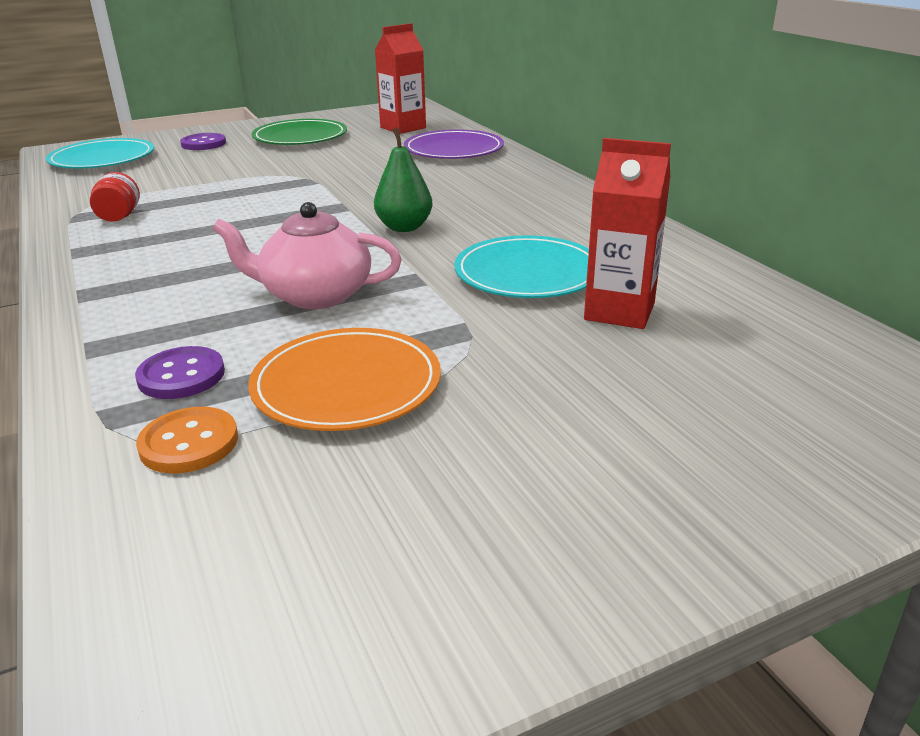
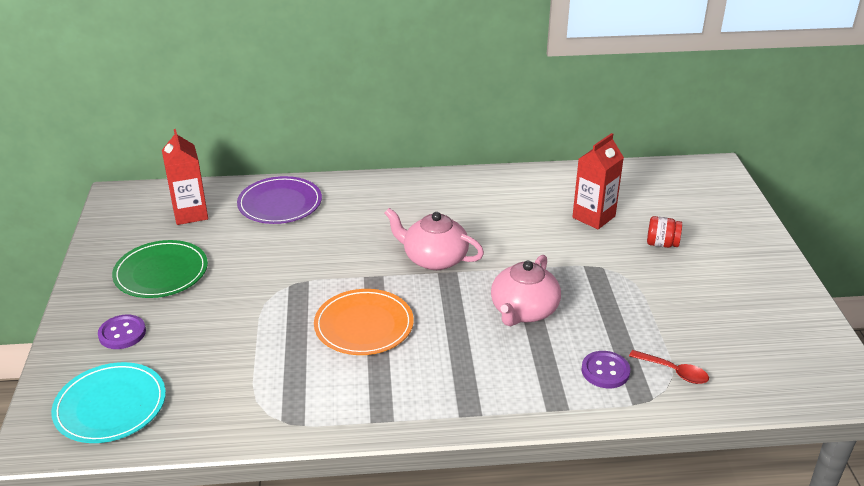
camera: 70 degrees left, 5 degrees up
red jar [90,172,140,222] -> red jar moved to [647,216,682,248]
orange button [136,407,238,474] -> red spoon [629,350,709,384]
orange plate [248,328,441,431] -> orange plate moved to [314,289,414,355]
green pear [374,128,433,232] -> pink teapot [384,208,484,270]
turquoise plate [454,235,589,298] -> none

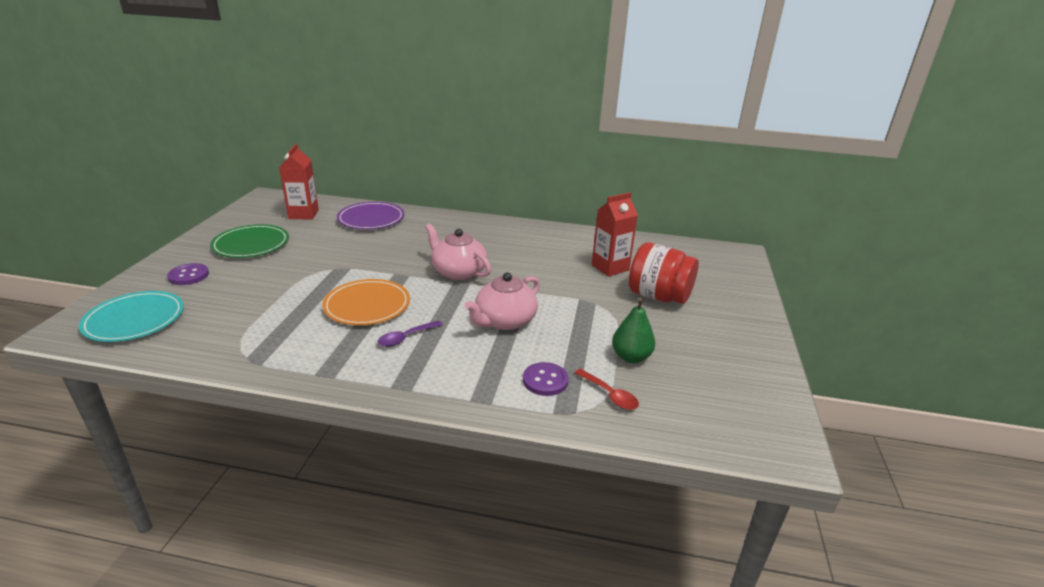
camera: 15 degrees right, 5 degrees down
red jar [647,216,682,248] -> red jar [629,242,699,304], size x1.98
none -> purple spoon [378,320,443,347]
none -> green pear [612,297,655,363]

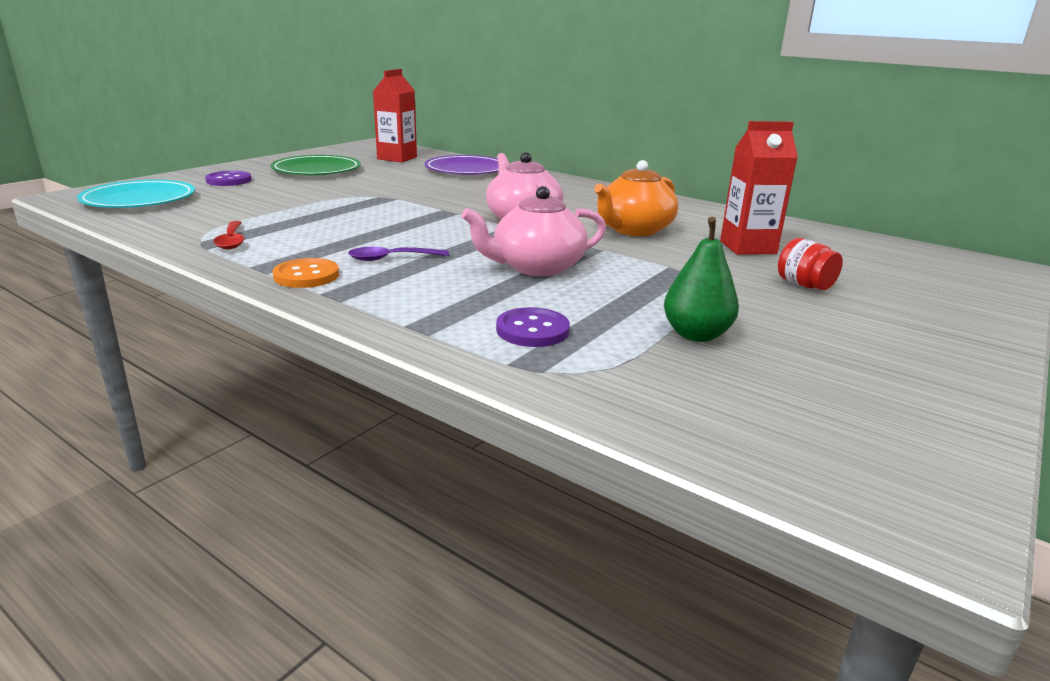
camera: 25 degrees right, 5 degrees down
orange plate [322,279,410,325] -> none
red spoon [574,369,639,410] -> red spoon moved to [213,221,244,249]
red jar [629,242,699,304] -> red jar [778,238,843,290], size x0.50
none -> orange button [273,258,339,288]
none -> orange teapot [594,160,678,236]

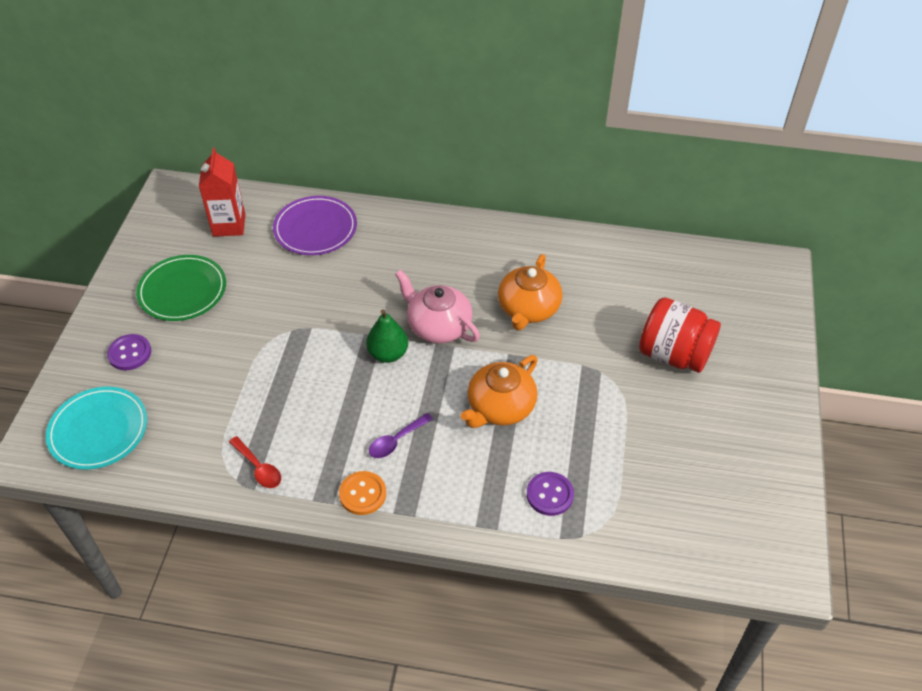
camera: 25 degrees left, 25 degrees up
pink teapot [461,186,606,276] -> orange teapot [460,355,538,428]
green pear [664,217,739,342] -> green pear moved to [366,309,408,363]
red carton [720,121,798,255] -> none
red jar [778,238,843,290] -> red jar [639,297,721,373], size x1.98

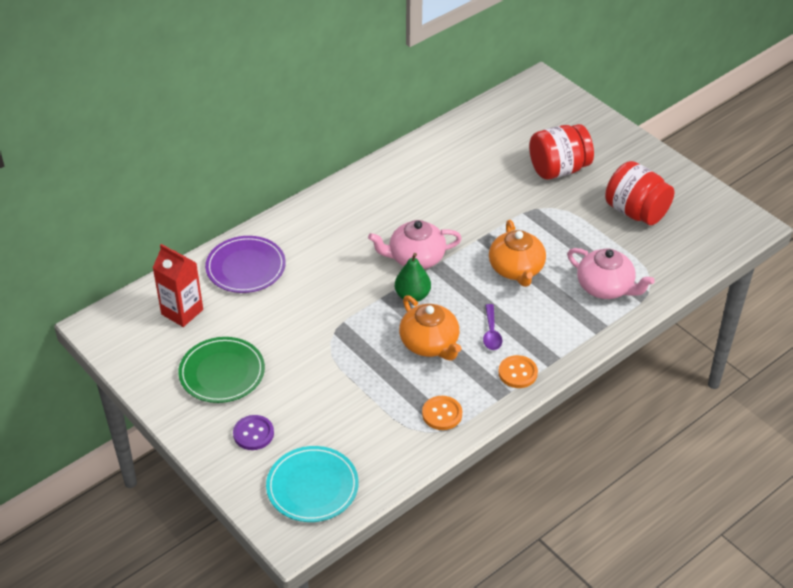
camera: 50 degrees left, 5 degrees down
red spoon [229,436,281,488] -> orange button [422,396,462,430]
orange teapot [498,254,562,331] -> orange teapot moved to [399,295,461,361]
purple button [527,472,574,516] -> pink teapot [567,248,655,299]
none -> red jar [605,161,674,225]

